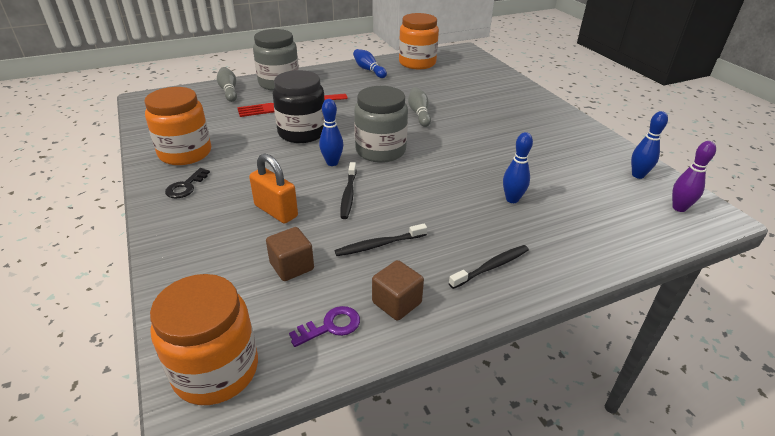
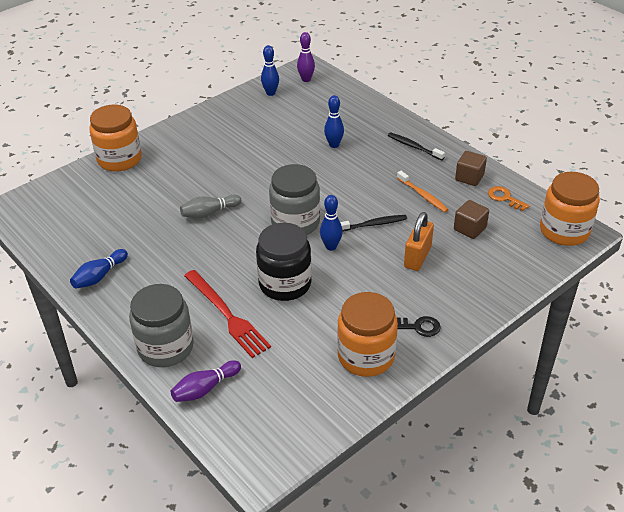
camera: 105 degrees left, 5 degrees up
grey bowling pin [217,67,237,102] -> purple bowling pin [171,360,241,402]
purple key [289,306,360,347] -> orange key [488,186,530,211]
black toothbrush [335,224,427,256] -> orange toothbrush [397,171,449,212]
orange jar [399,13,439,69] -> orange jar moved to [89,104,142,172]

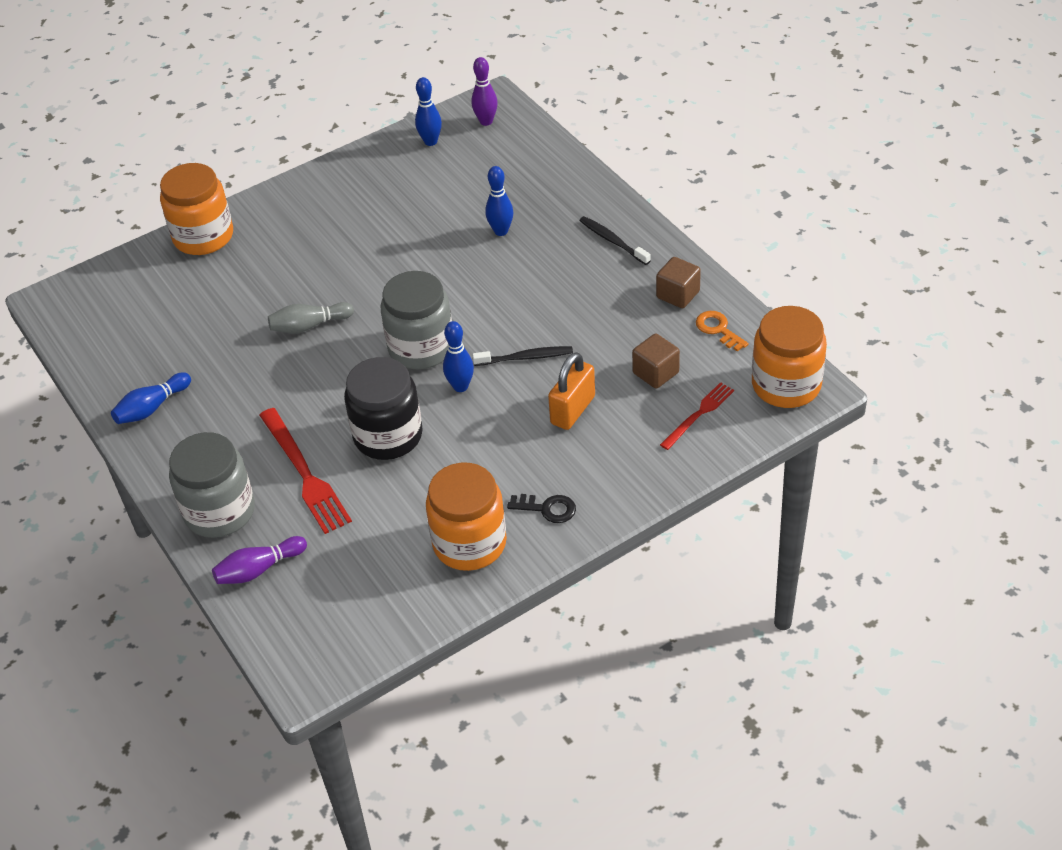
camera: 10 degrees right, 5 degrees up
orange toothbrush [397,171,449,212] -> none
none -> red fork [660,382,734,450]

